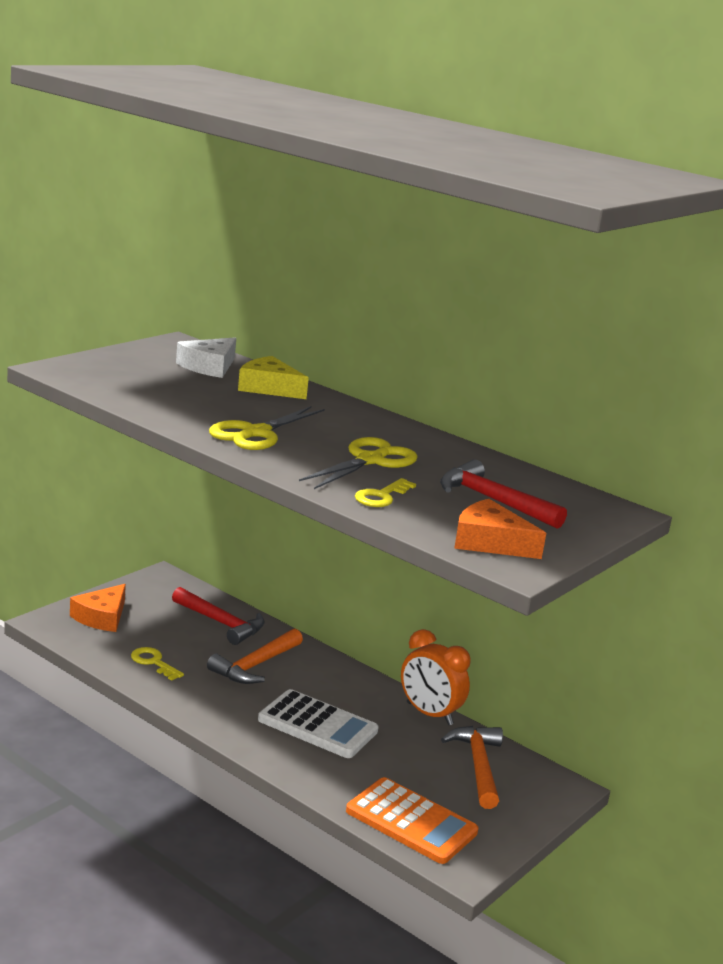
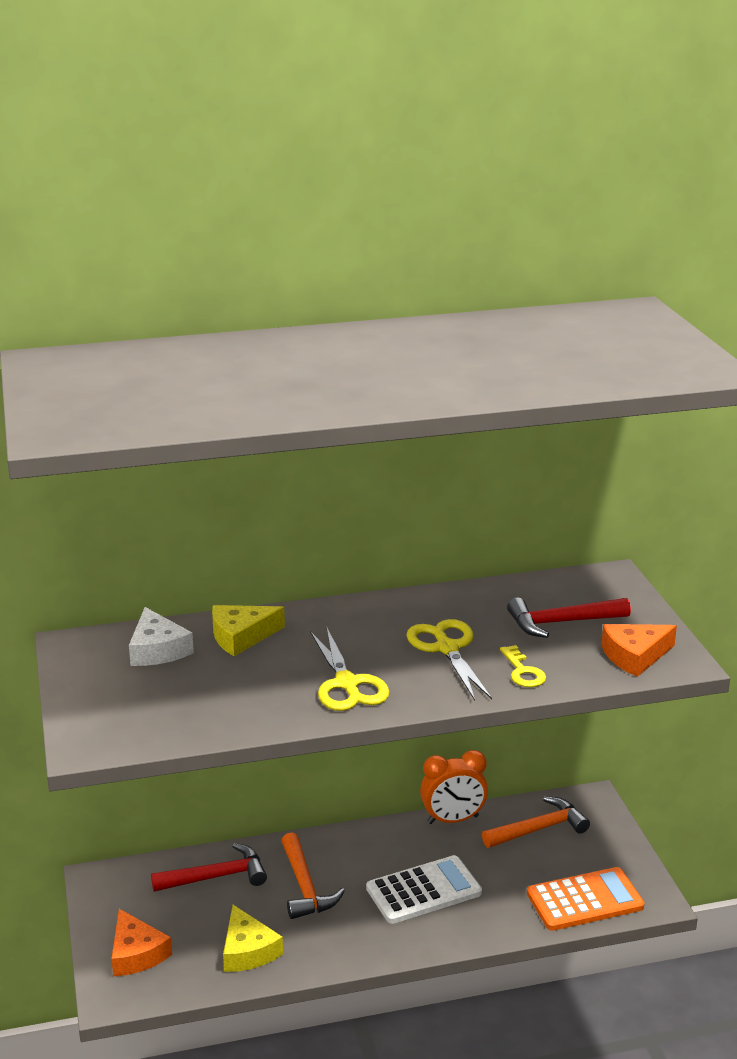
camera: 50 degrees left, 5 degrees up
yellow key [131,647,184,681] -> yellow cheese [223,905,283,972]
orange hammer [441,726,503,809] -> orange hammer turned 120 degrees clockwise [482,796,590,848]

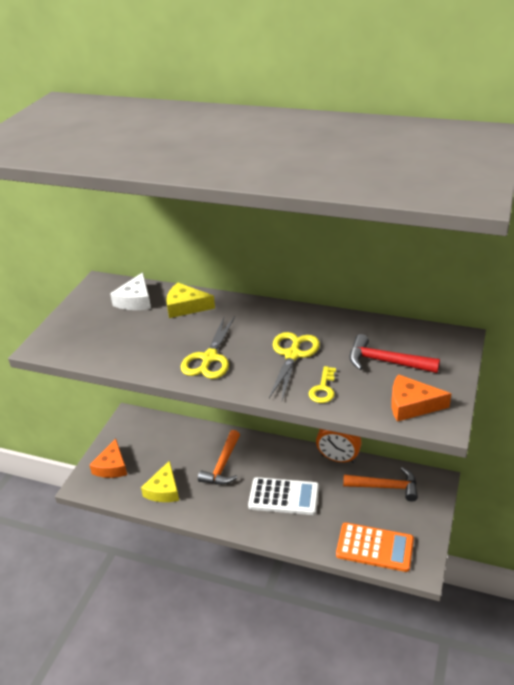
camera: 35 degrees right, 10 degrees up
red hammer [151,843,267,892] -> none

